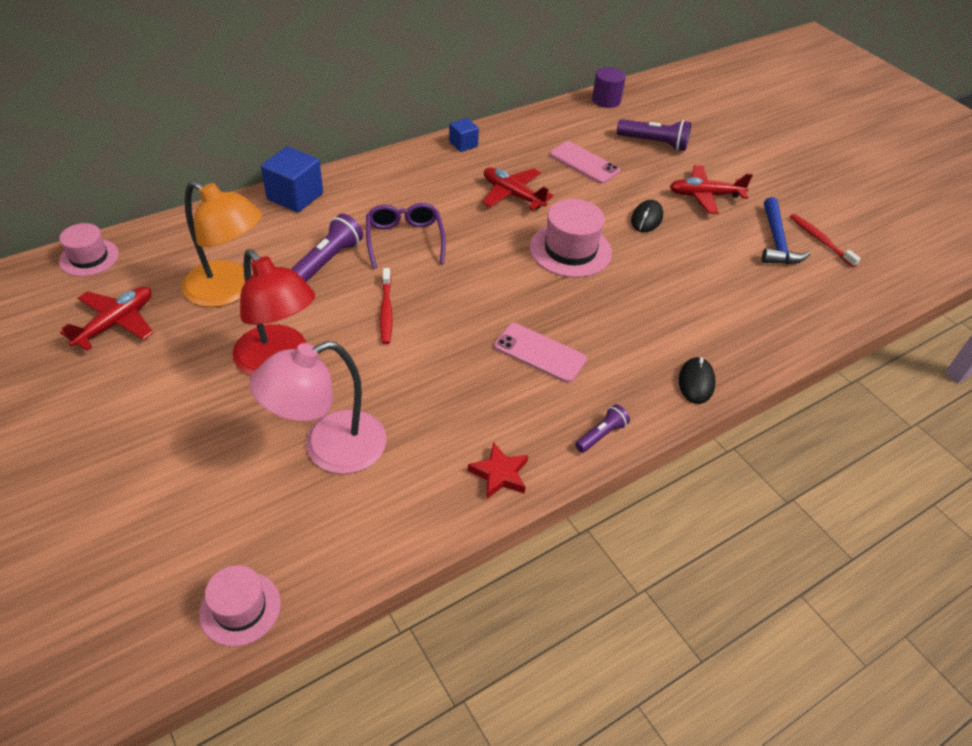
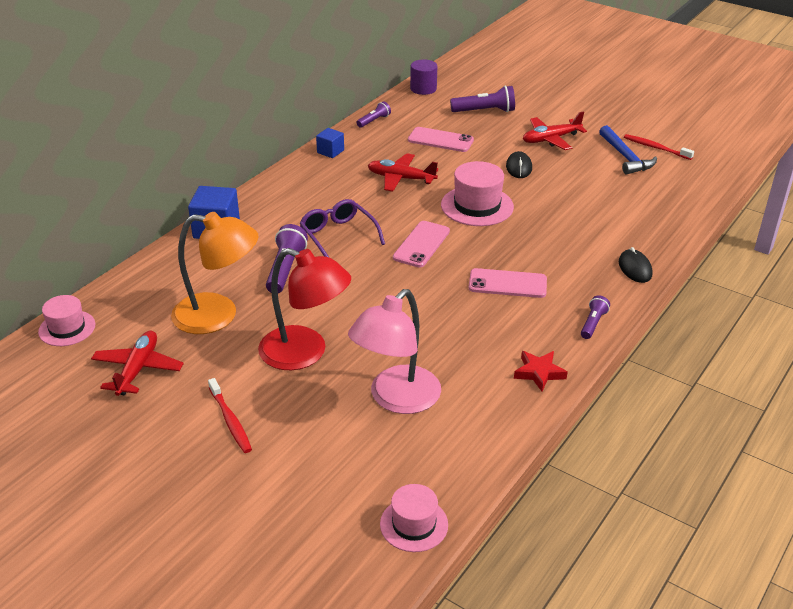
camera: 20 degrees left, 10 degrees down
red toothbrush [380,268,393,344] -> red toothbrush moved to [208,378,252,453]
none -> purple flashlight [357,101,391,128]
none -> pink phone [393,221,450,268]

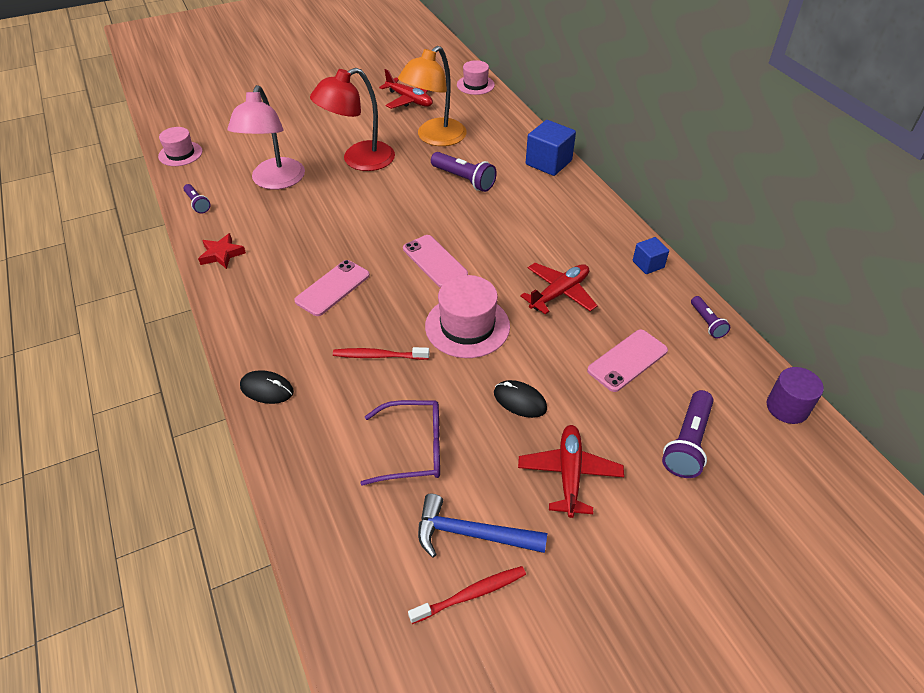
camera: 120 degrees right, 10 degrees up
red toothbrush [208,378,252,453] -> red toothbrush moved to [333,347,430,360]
purple glasses [299,199,385,257] -> purple glasses moved to [360,400,440,486]
pink lamp [348,289,441,414] -> pink lamp turned 150 degrees counterclockwise [227,85,305,190]
purple flashlight [581,295,610,339] -> purple flashlight moved to [183,184,210,213]

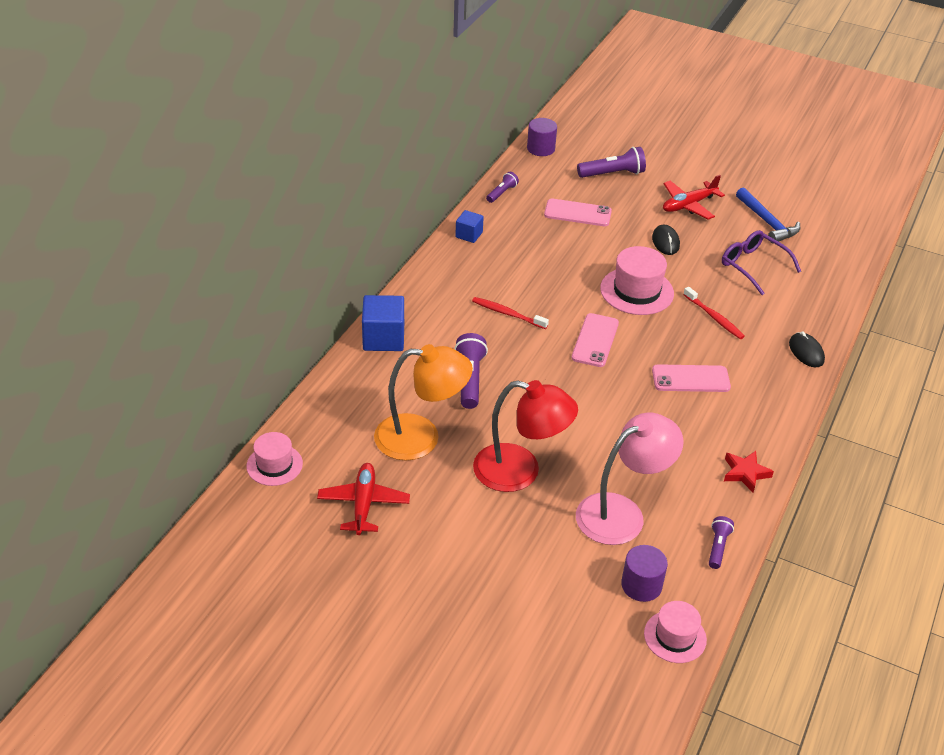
camera: 130 degrees left, 5 degrees down
red toothbrush [408,566,526,624] -> red toothbrush moved to [472,297,549,329]
red plane [520,263,598,315] -> none
none -> purple cylinder [621,545,668,602]

